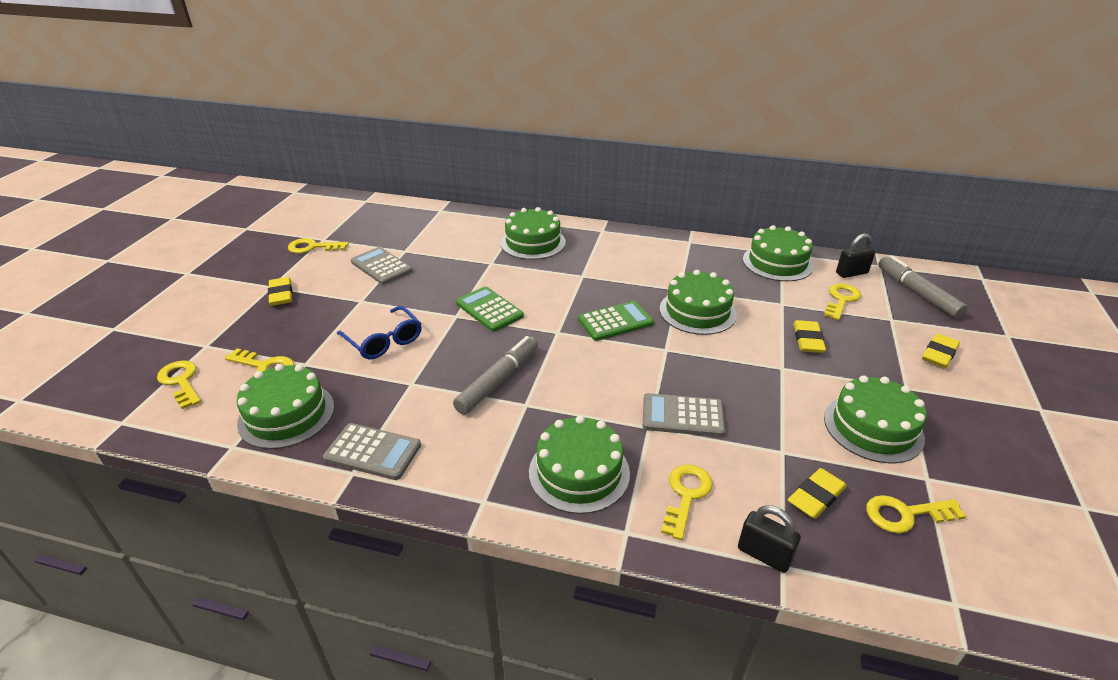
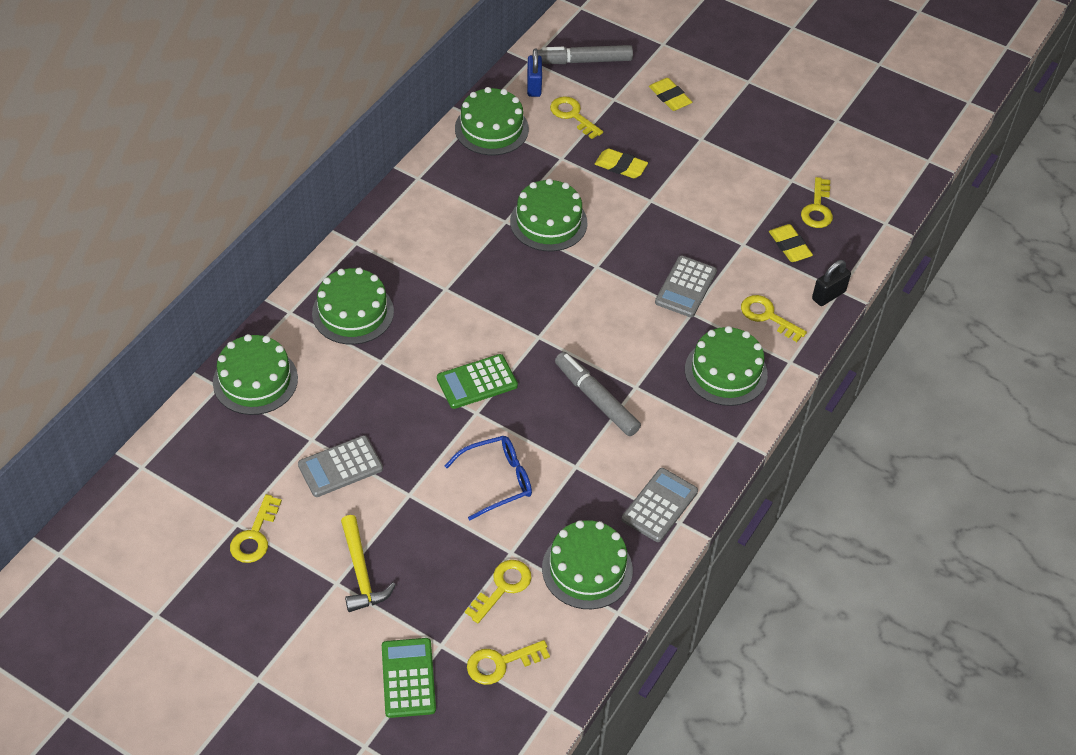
camera: 75 degrees left, 15 degrees up
yellow eraser [268,277,293,306] -> yellow hammer [341,515,396,612]
green calculator [578,301,654,341] -> green calculator moved to [382,638,436,718]
green cake [824,375,927,463] -> green cake moved to [213,334,298,415]
black padlock [836,234,875,278] -> blue padlock [527,48,542,97]

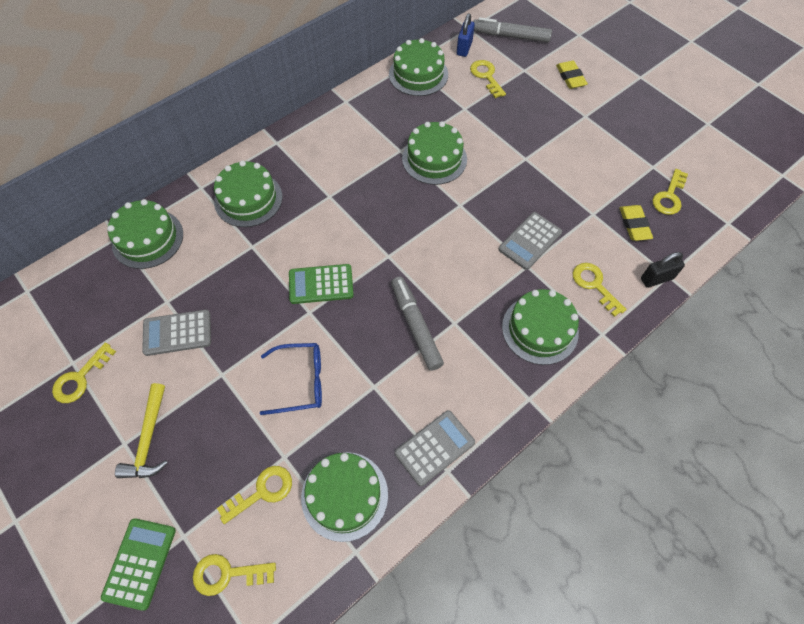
camera: 20 degrees right, 10 degrees up
yellow eraser [595,149,648,178] -> none

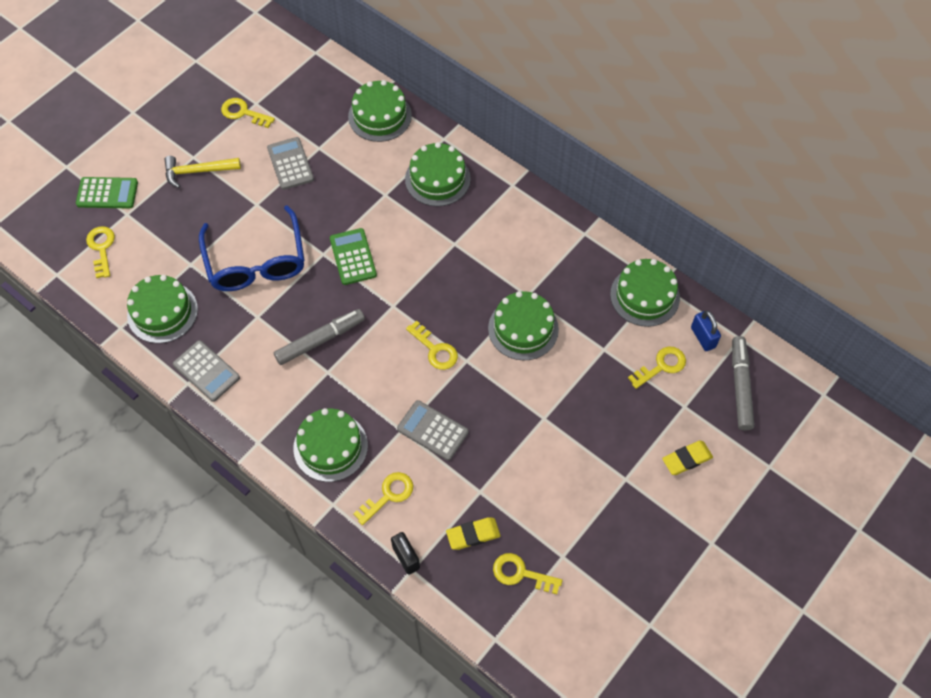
camera: 80 degrees right, 0 degrees up
yellow key [217,466,292,524] -> yellow key moved to [406,320,458,370]
blue glasses [260,343,322,415] -> blue glasses [199,205,305,291], size x1.63
blue padlock [457,13,475,57] -> blue padlock turned 60 degrees clockwise [691,311,721,351]

